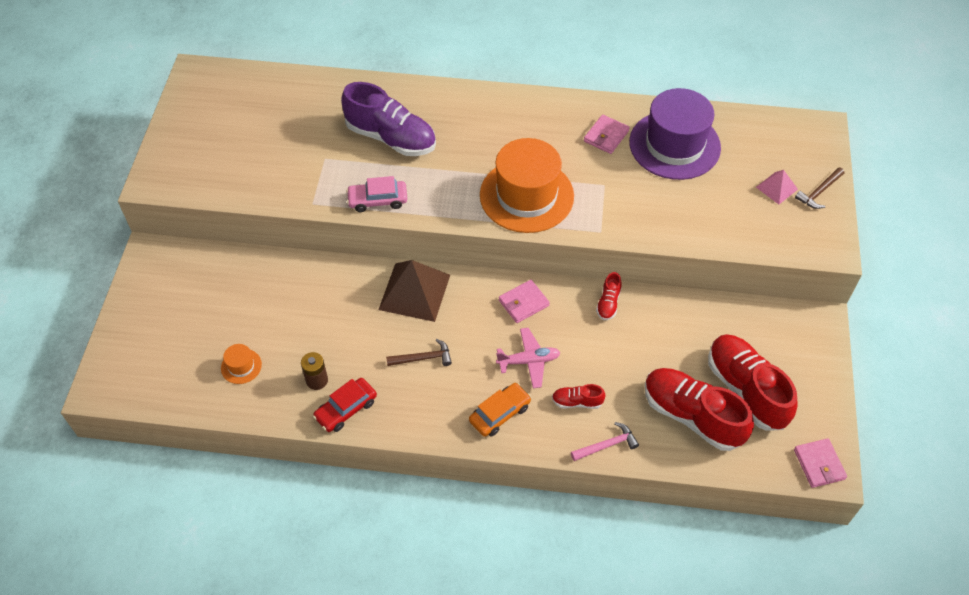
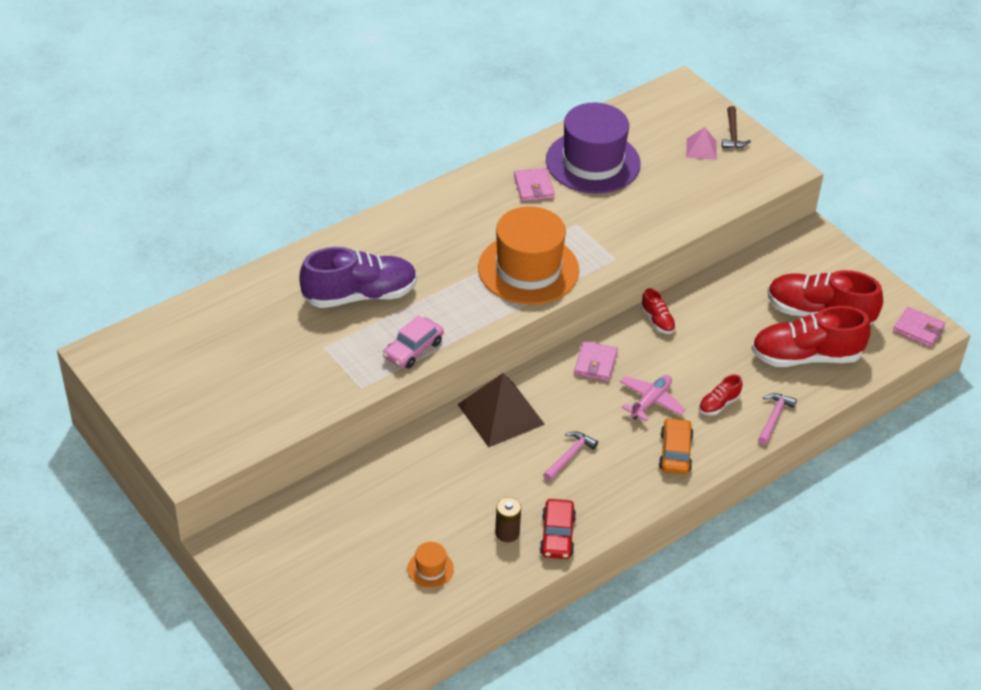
camera: 45 degrees left, 10 degrees down
brown hammer [386,339,452,366] -> pink hammer [543,431,598,481]

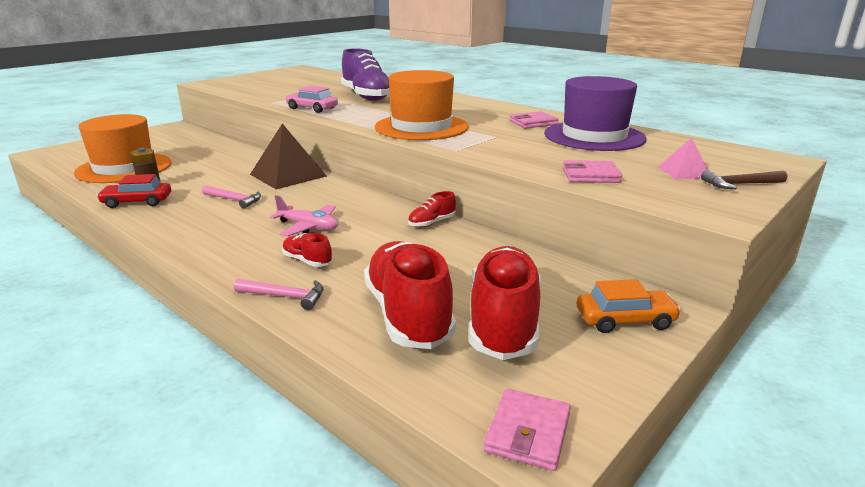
camera: 80 degrees right, 20 degrees down
orange hat [407,542,454,588] -> orange hat [74,114,172,183], size x2.45
pink wallet [574,341,618,381] -> pink wallet moved to [563,160,622,183]
orange car [659,417,693,474] -> orange car moved to [577,279,681,333]

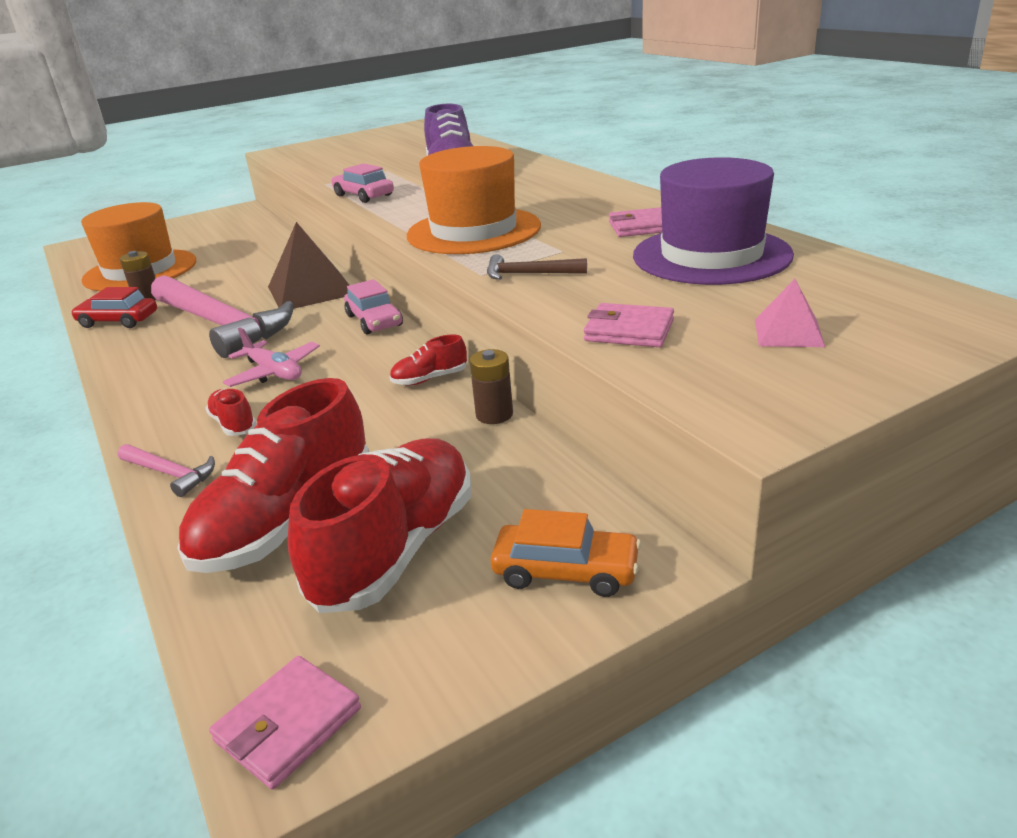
camera: 20 degrees right, 5 degrees up
pink hammer [202,185,261,209] -> pink hammer [151,275,293,358], size x2.35
red shoe [364,241,456,349] -> red shoe turned 150 degrees counterclockwise [177,378,369,573]
brown hammer [701,170,787,189] -> brown hammer moved to [487,254,587,280]
none -> pink car [344,279,403,335]
none -> brown battery [469,349,513,424]

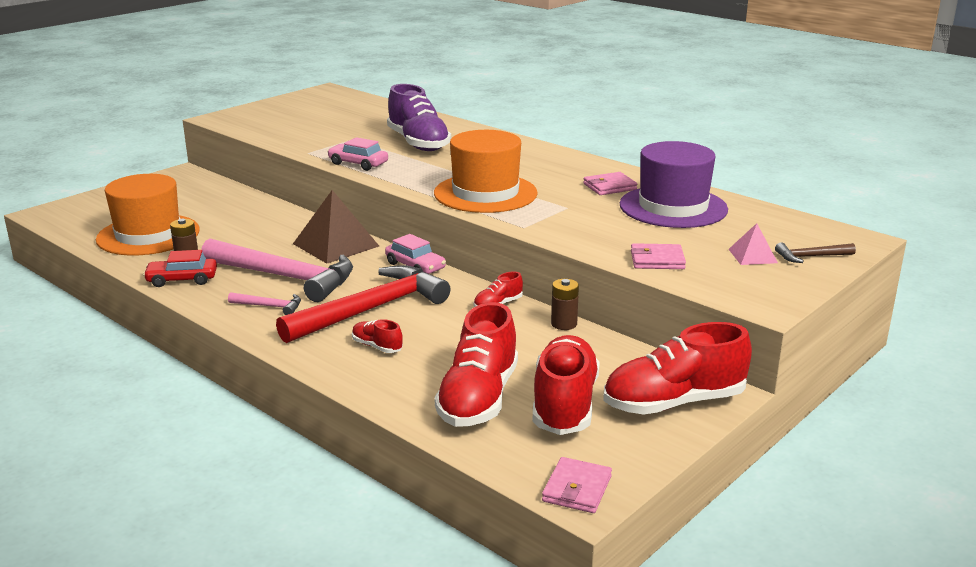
camera: 20 degrees left, 5 degrees down
pink hammer [118,444,215,497] -> pink hammer moved to [228,292,301,315]
pink plane [223,328,320,387] -> red hammer [276,265,450,343]
brown hammer [487,254,587,280] -> brown hammer moved to [775,242,856,263]
orange car [490,509,641,597] -> red shoe [603,322,752,415]

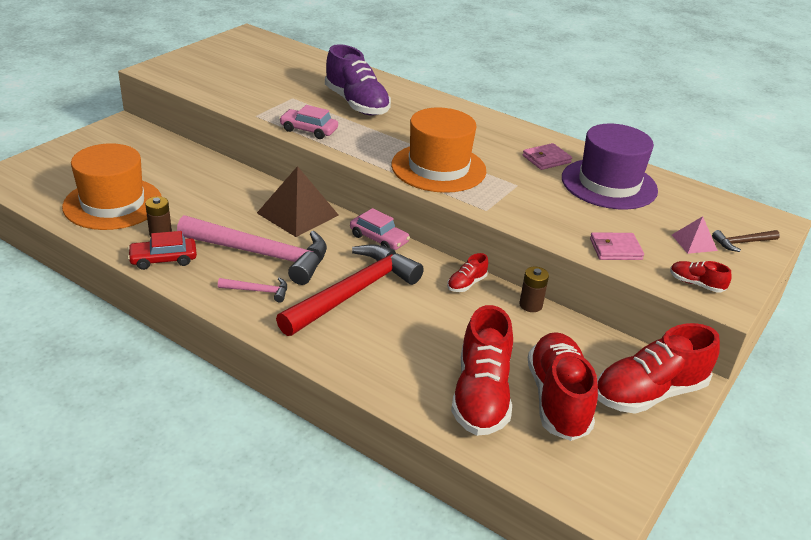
camera: 10 degrees left, 10 degrees up
red shoe [352,319,403,353] -> red shoe moved to [670,261,731,293]
pink wallet [542,457,612,513] -> none

